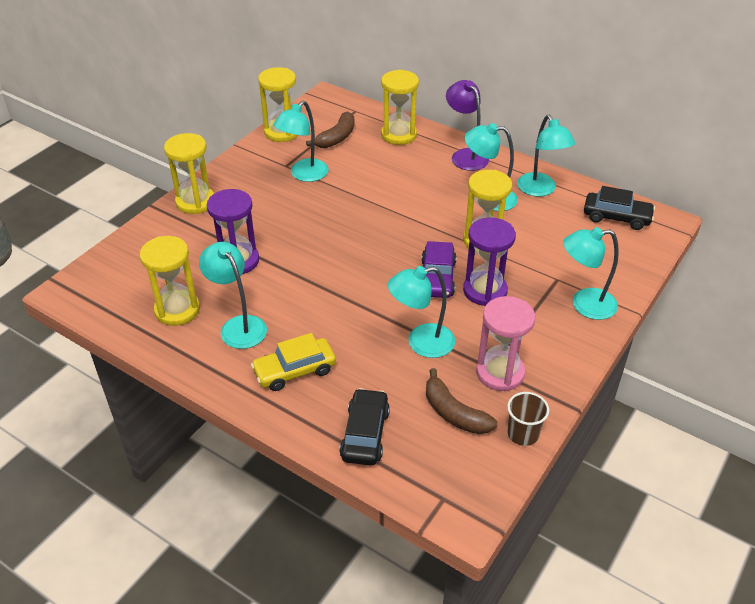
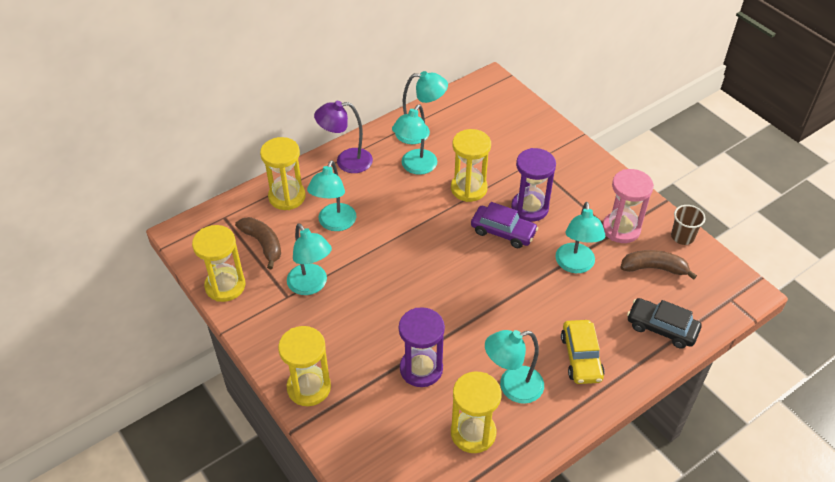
camera: 70 degrees left, 5 degrees up
brown banana [426,368,497,434] -> brown banana turned 150 degrees counterclockwise [620,250,697,280]
turquoise lamp [563,227,619,320] -> turquoise lamp moved to [307,160,356,231]
black car [584,186,655,230] -> none

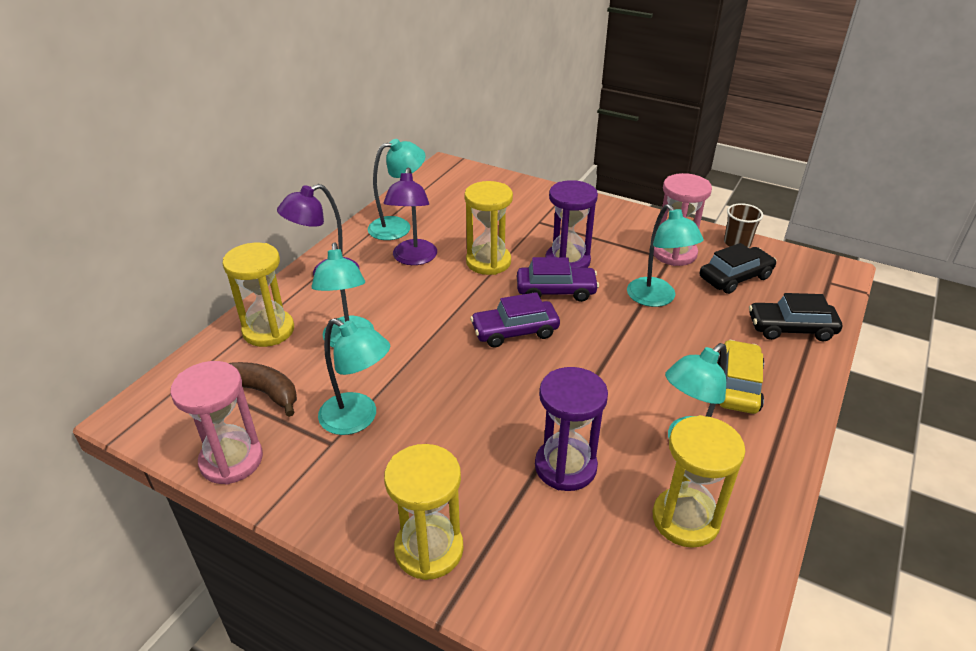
camera: 25 degrees left, 10 degrees down
yellow hourglass [192,225,245,302] -> pink hourglass [170,361,263,485]
turquoise lamp [392,105,437,175] -> purple lamp [383,168,437,265]
yellow car [561,320,605,384] -> yellow car turned 135 degrees counterclockwise [717,340,764,414]
brown banana [620,250,697,280] -> black car [699,243,777,294]
none -> purple car [470,292,560,347]

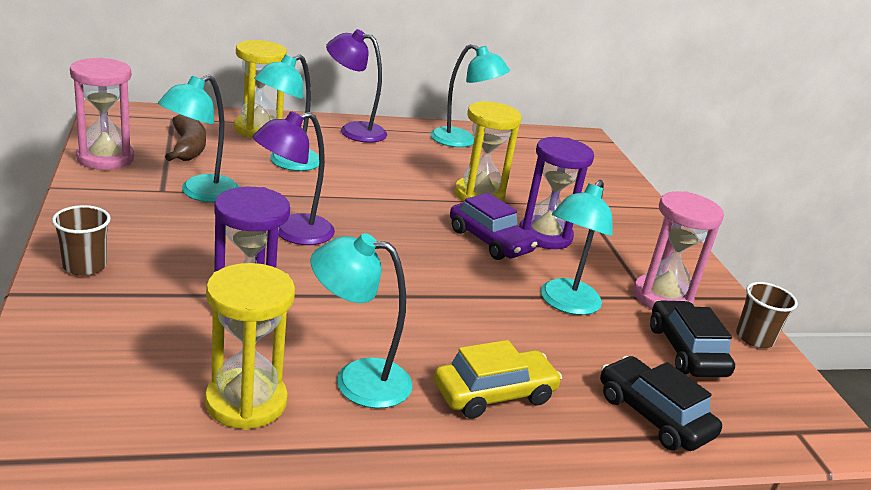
camera: 45 degrees right, 10 degrees down
turquoise lamp [318,318,390,435] -> turquoise lamp turned 45 degrees clockwise [158,75,239,202]
purple lamp [383,168,437,265] -> purple lamp moved to [253,111,335,245]
yellow hourglass [384,444,464,580] -> brown cup [52,205,111,276]
purple car [470,292,560,347] -> none
black car [699,243,777,294] -> black car turned 120 degrees counterclockwise [650,300,735,377]

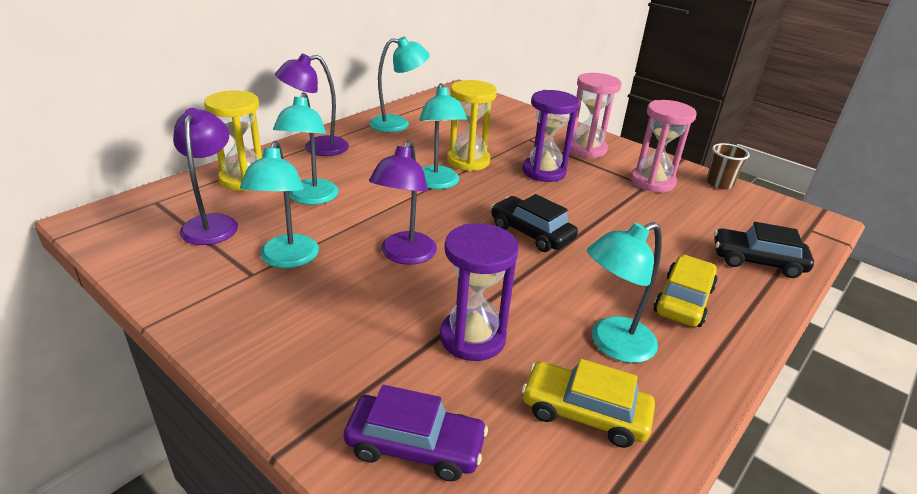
camera: 35 degrees left, 5 degrees up
brown cup [52,205,111,276] -> none
pink hourglass [70,57,134,170] -> pink hourglass moved to [570,73,621,158]
brown banana [165,114,206,161] -> purple lamp [173,108,238,245]
yellow hourglass [205,263,295,430] -> yellow car [522,359,655,448]
purple car [450,193,537,260] -> purple car moved to [344,385,488,482]
turquoise lamp [541,180,613,315] -> turquoise lamp moved to [419,83,467,189]
black car [650,300,735,377] -> black car moved to [491,194,578,252]

